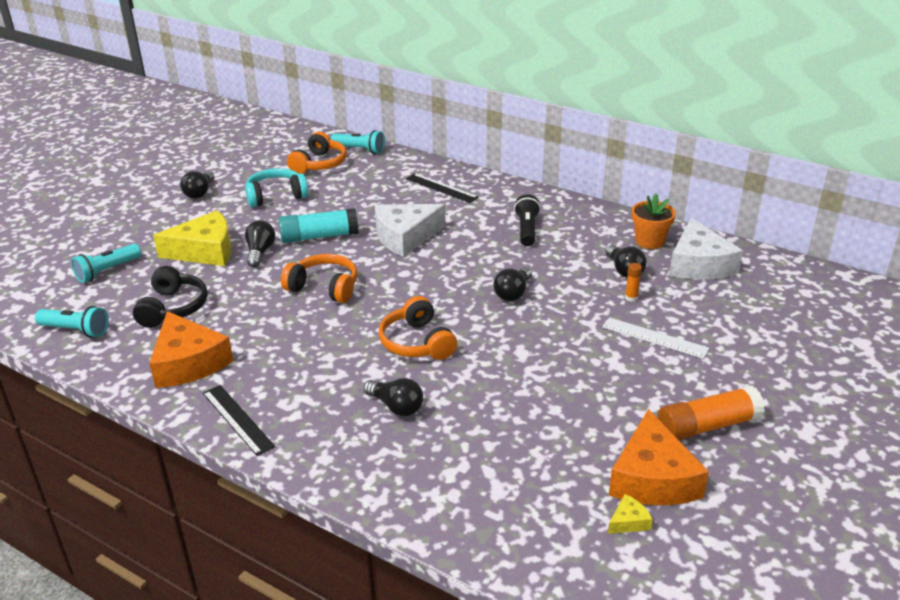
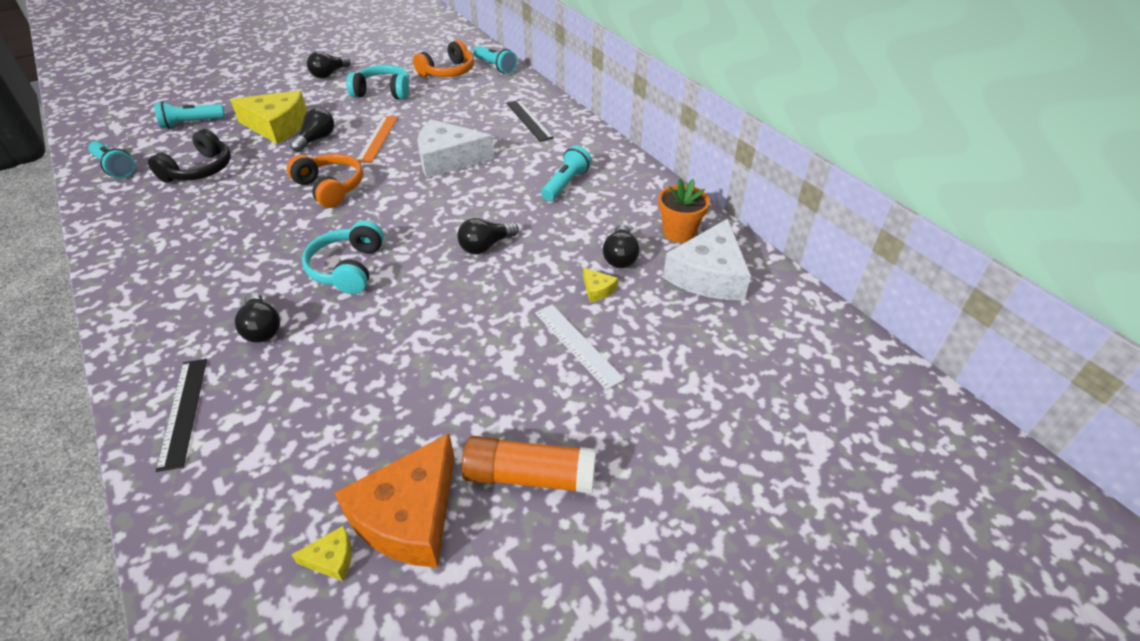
camera: 25 degrees right, 10 degrees up
orange cheese [149,311,233,388] -> none
black ruler [203,385,275,456] -> black ruler moved to [156,359,207,472]
turquoise glue stick [279,208,358,243] -> orange ruler [357,116,398,163]
orange headphones [379,296,457,360] -> turquoise headphones [302,220,384,294]
black flashlight [514,195,541,246] -> turquoise flashlight [541,146,592,201]
orange glue stick [625,263,642,302] -> yellow cheese [583,267,618,302]

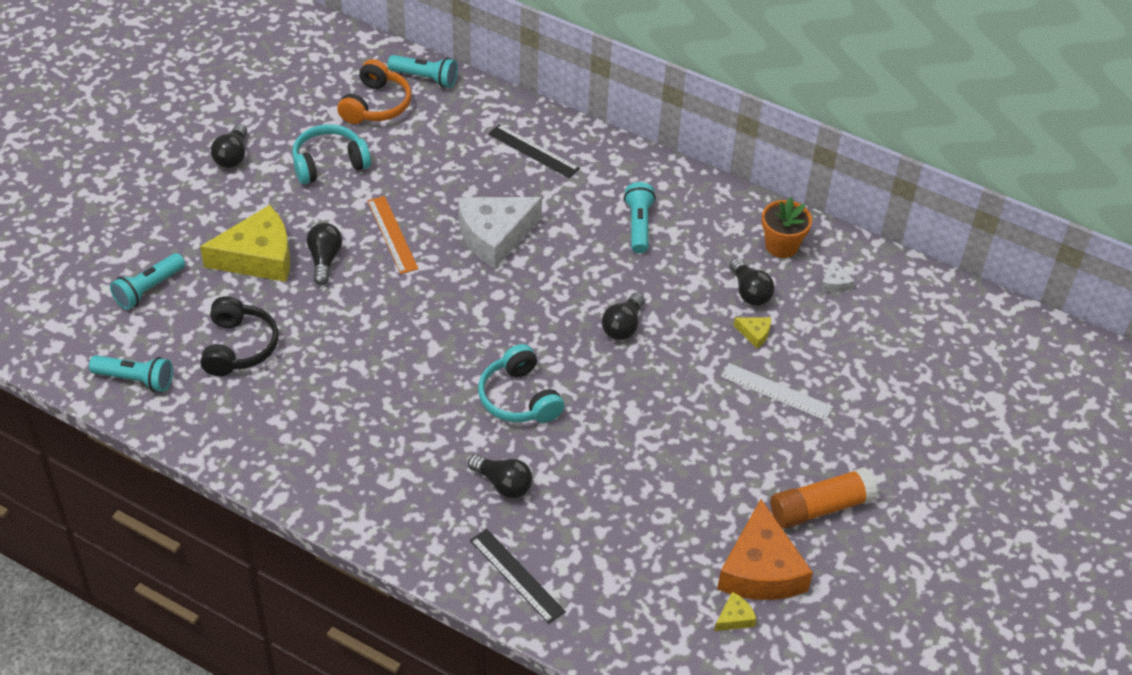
camera: 30 degrees left, 5 degrees up
orange headphones [287,154,363,208] -> none
white cheese [663,218,751,300] -> white cheese [821,259,855,293], size x0.42

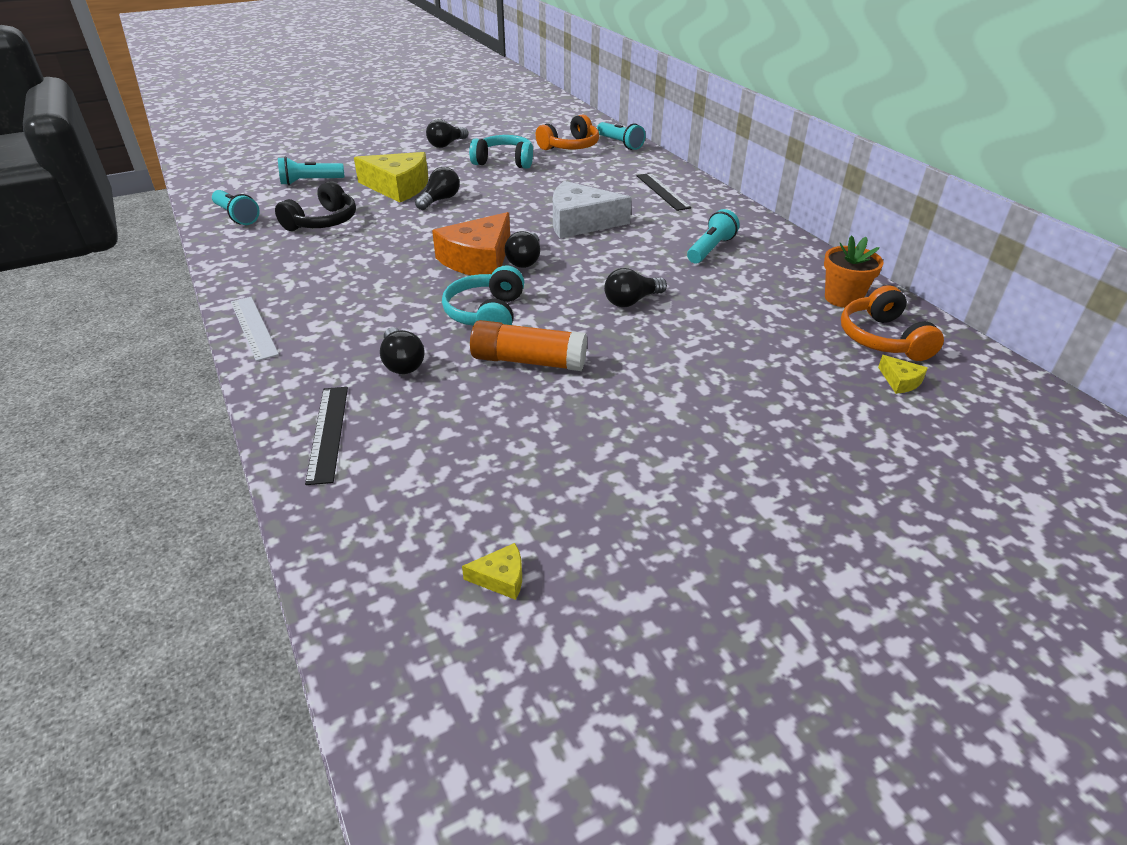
camera: 35 degrees right, 10 degrees down
orange ruler [367,196,418,274] -> none
orange cheese [717,499,813,600] -> orange cheese moved to [432,212,510,275]
white ruler [721,363,833,421] -> white ruler moved to [231,297,279,361]
black light bulb [729,258,775,306] -> black light bulb moved to [505,231,540,268]
yellow cheese [734,317,771,348] -> yellow cheese moved to [878,355,928,394]
orange glue stick [770,467,878,529] -> orange glue stick moved to [470,320,587,371]
white cheese [821,259,855,293] -> orange headphones [841,285,944,361]

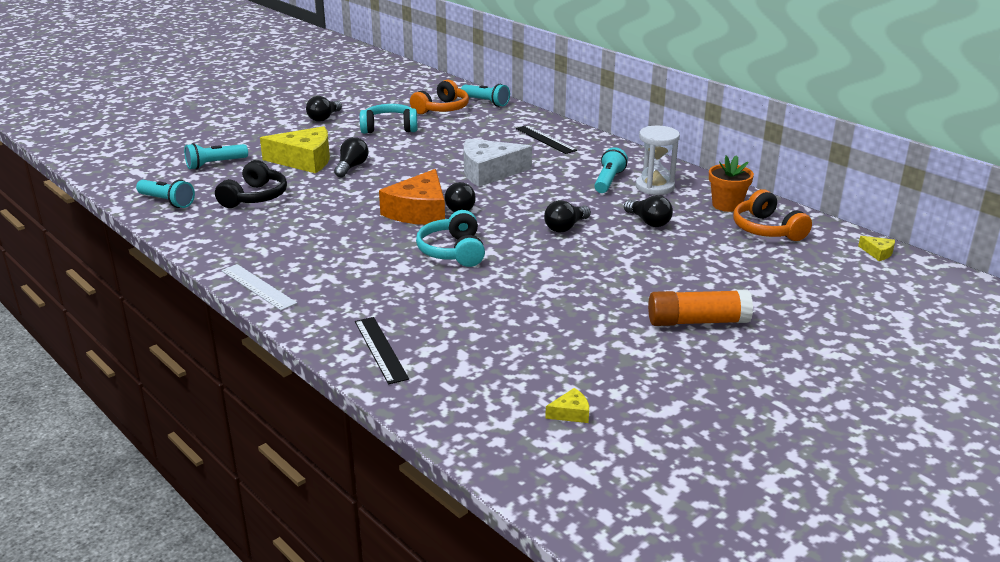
camera: 15 degrees left, 10 degrees down
black light bulb [380,327,425,374] -> black light bulb moved to [624,195,673,227]
orange glue stick [470,320,587,371] -> orange glue stick moved to [648,289,753,326]
yellow cheese [878,355,928,394] -> yellow cheese moved to [858,236,895,261]
none -> white hourglass [636,126,680,195]

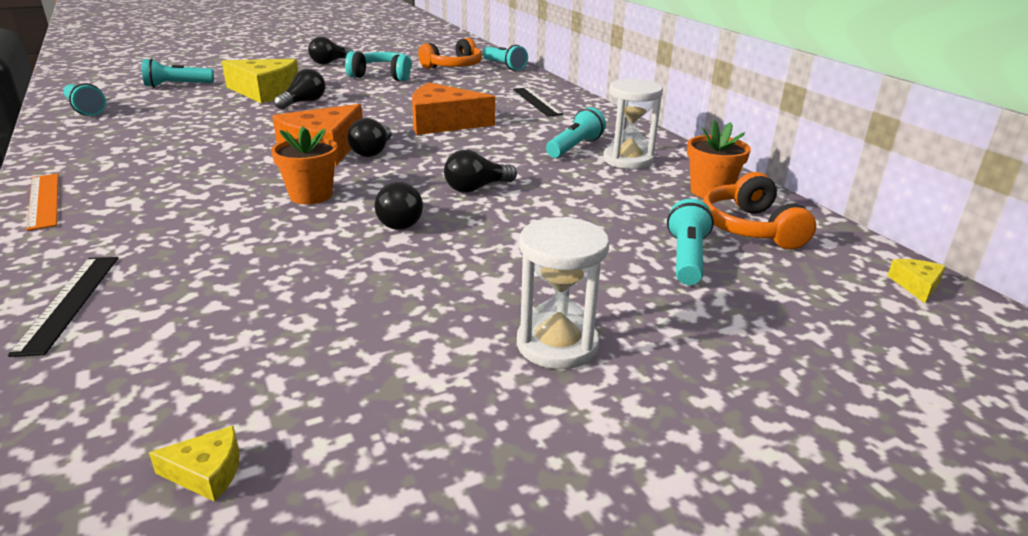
camera: 15 degrees right, 0 degrees up
black headphones [215,160,287,208] -> none
white ruler [221,264,297,311] -> orange ruler [26,173,58,231]
turquoise headphones [416,210,485,267] -> orange flower pot [271,127,338,204]
white cheese [464,139,532,187] -> orange cheese [412,83,495,135]
black light bulb [624,195,673,227] -> black light bulb moved to [375,182,423,230]
orange glue stick [648,289,753,326] -> white hourglass [517,217,609,369]
yellow cheese [858,236,895,261] -> yellow cheese turned 135 degrees counterclockwise [887,259,946,303]
none -> turquoise flashlight [667,199,714,285]

